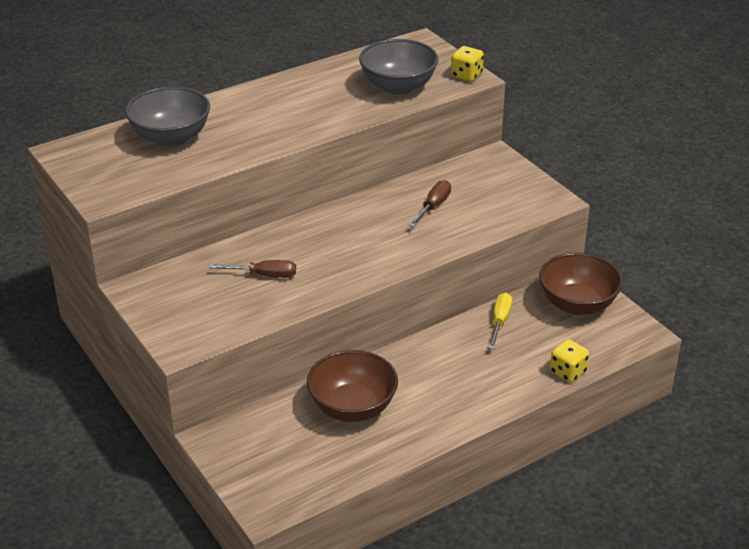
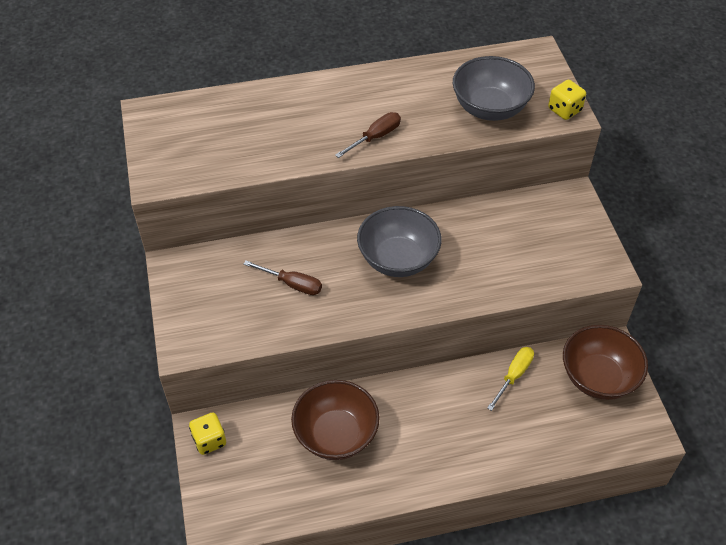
camera: 20 degrees right, 15 degrees up
grey bowl [125,87,210,147] -> grey bowl moved to [357,206,442,277]
brown screwdriver [409,180,451,227] -> brown screwdriver moved to [335,112,401,158]
yellow dice [550,339,589,382] -> yellow dice moved to [189,413,226,455]

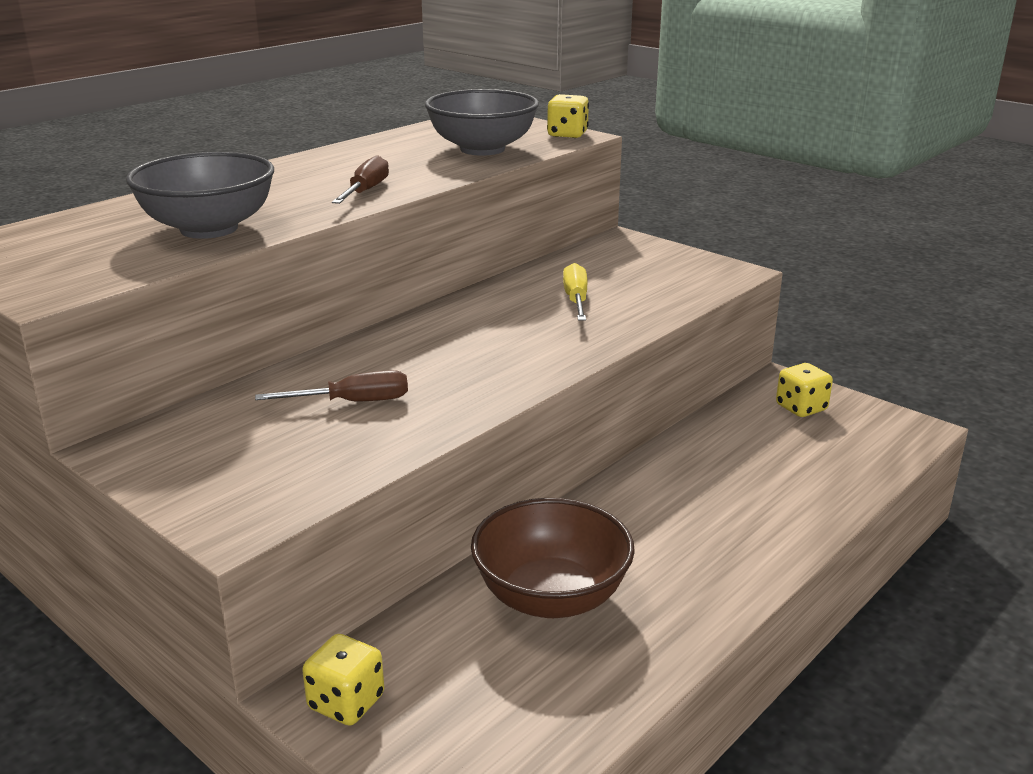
camera: 35 degrees left, 25 degrees down
grey bowl [357,206,442,277] -> grey bowl moved to [126,152,274,239]
yellow screwdriver [487,347,534,411] -> yellow screwdriver moved to [563,263,587,321]
brown bowl [563,325,648,400] -> yellow dice [776,363,833,417]

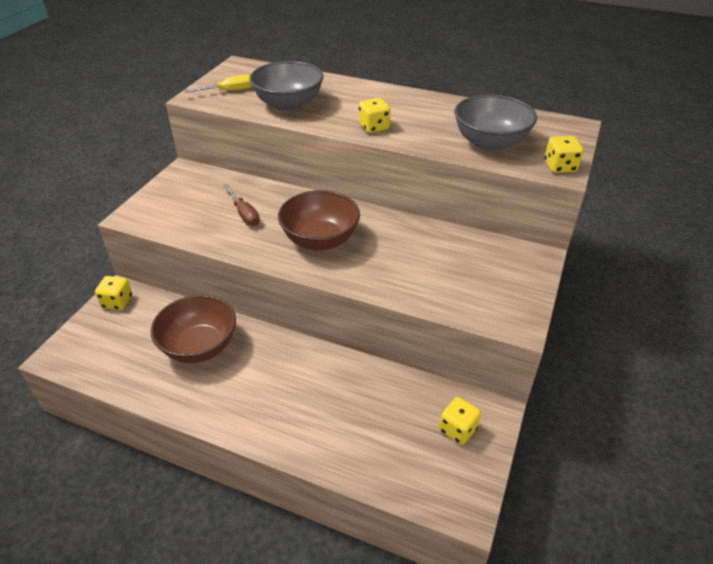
camera: 70 degrees right, 15 degrees up
brown screwdriver [332,155,389,204] -> yellow dice [359,98,390,133]
yellow screwdriver [563,263,587,321] -> yellow screwdriver moved to [184,74,252,92]
none -> brown bowl [278,190,360,251]

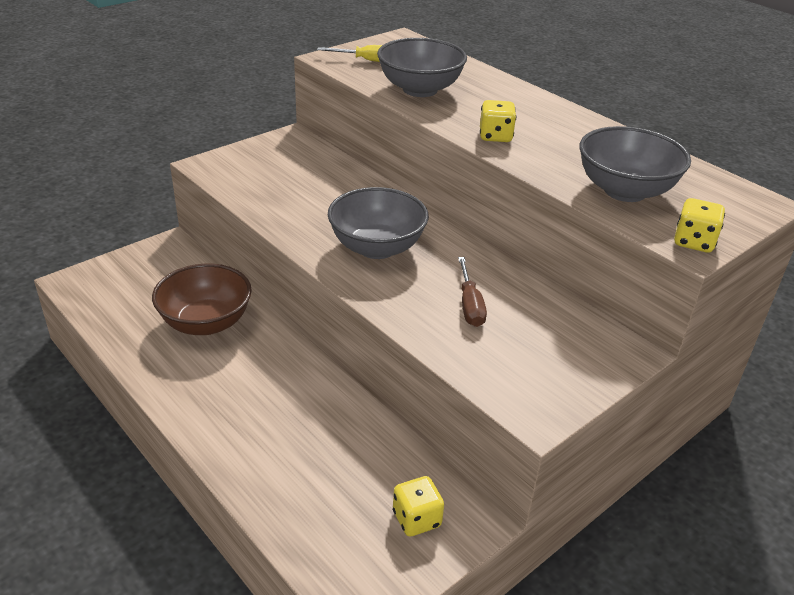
camera: 25 degrees right, 5 degrees down
yellow dice [95,276,132,310] -> none
brown screwdriver [223,184,260,226] -> brown screwdriver moved to [458,257,487,327]
brown bowl [278,190,360,251] -> grey bowl [328,187,429,259]

